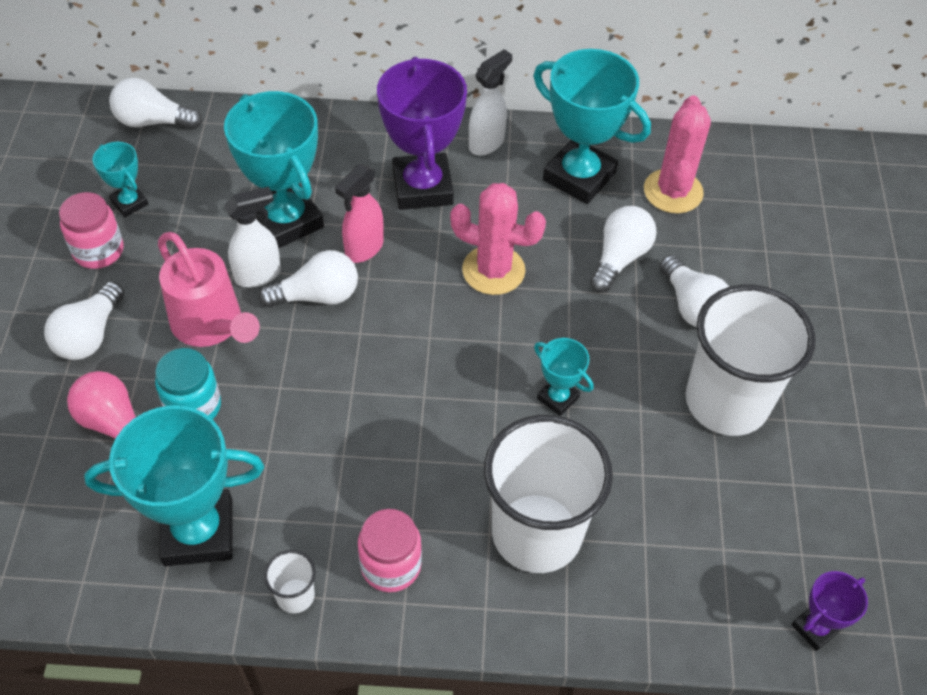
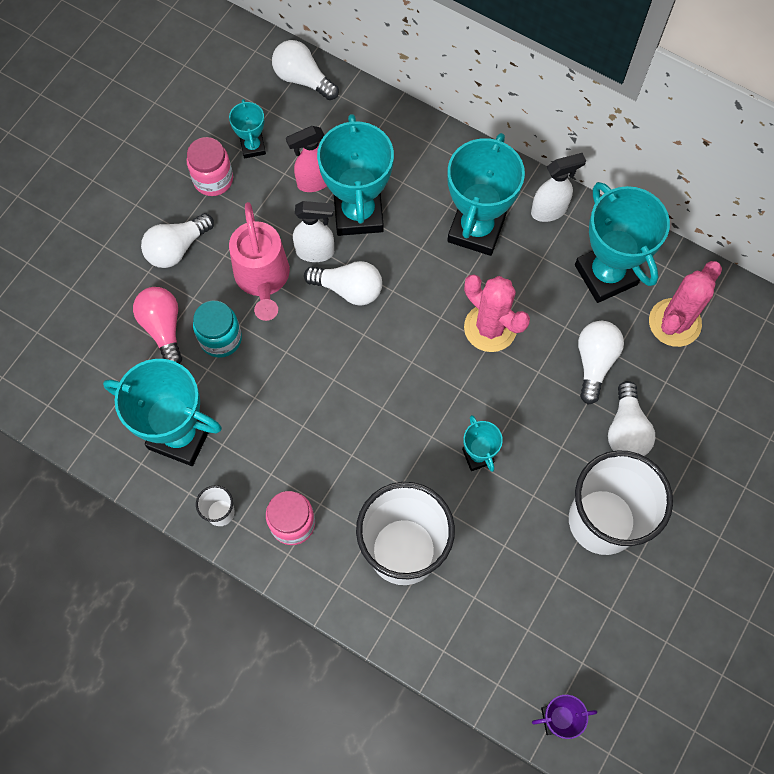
camera: 30 degrees right, 15 degrees up
pink spray bottle [335,164,384,263] -> pink spray bottle moved to [286,126,327,192]
purple trophy [377,57,467,210] -> turquoise trophy [447,133,525,256]
white light bulb [590,206,657,293] -> white light bulb turned 45 degrees counterclockwise [578,321,624,405]

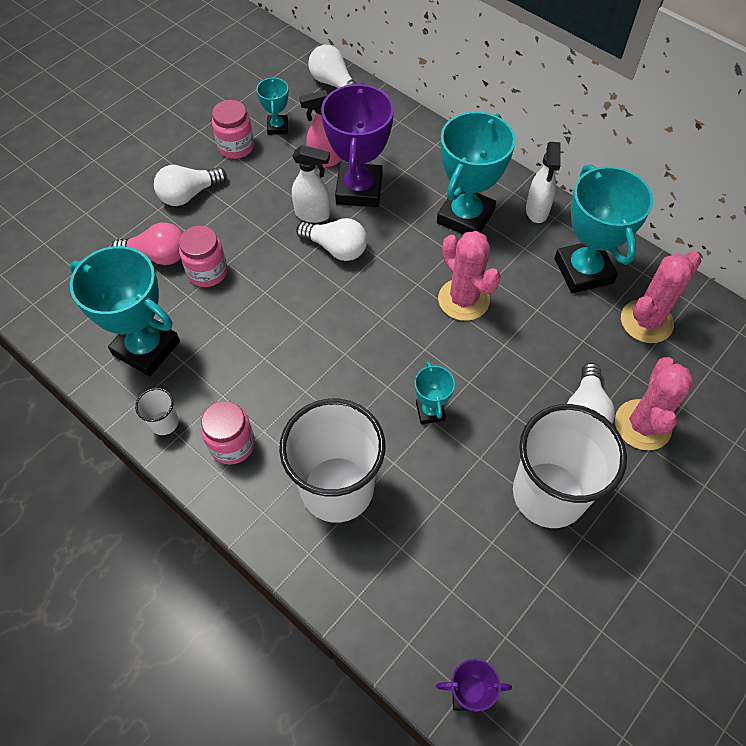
camera: 10 degrees right, 10 degrees down
pink light bulb [133,287,182,364] -> pink light bulb turned 105 degrees clockwise [111,222,182,265]
turquoise jar [193,301,242,358] -> pink jar [179,226,227,287]
pink watering can [229,202,290,321] -> none
turquoise trophy [317,114,394,236] -> purple trophy [321,83,394,207]
white spray bottle [531,153,586,222] -> white spray bottle turned 105 degrees clockwise [526,142,561,223]
white light bulb [578,321,624,405] -> none
none -> pink cactus [615,357,694,451]

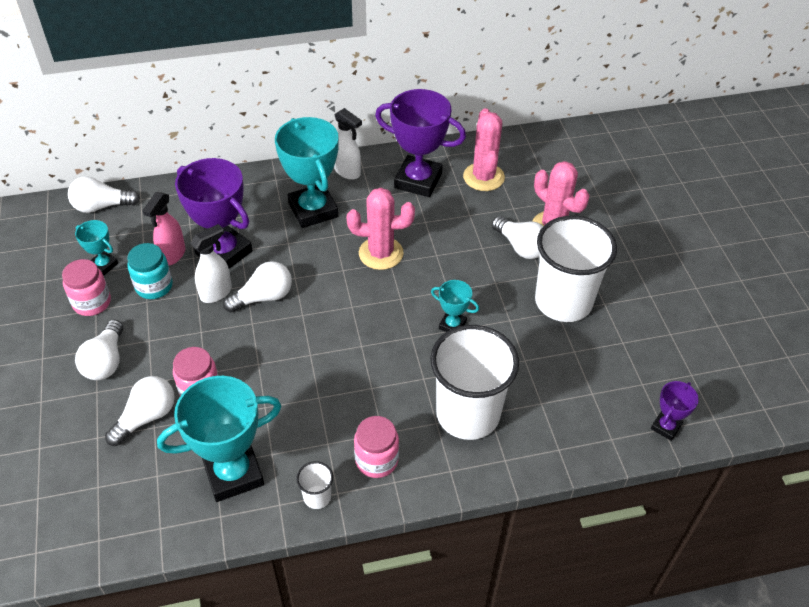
camera: 55 degrees left, 10 degrees down
pink light bulb [111,222,182,265] -> white light bulb [105,376,175,446]
turquoise trophy [554,164,653,293] -> purple trophy [375,89,466,197]
none -> turquoise jar [127,243,173,299]

